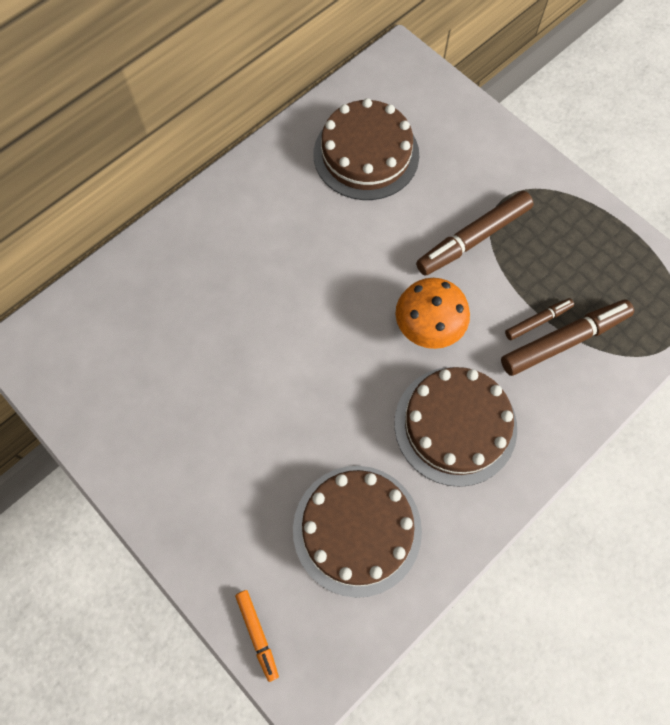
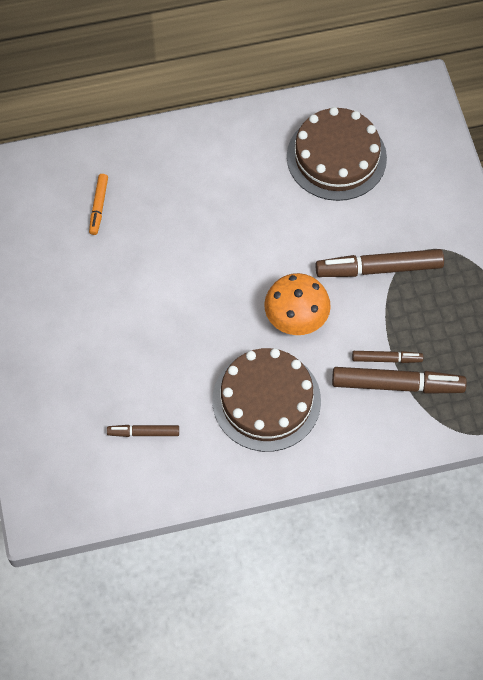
camera: 30 degrees right, 5 degrees down
orange marker [235,590,279,682] -> orange marker moved to [89,174,108,235]
brown cake [293,466,422,598] -> brown marker [107,425,179,437]

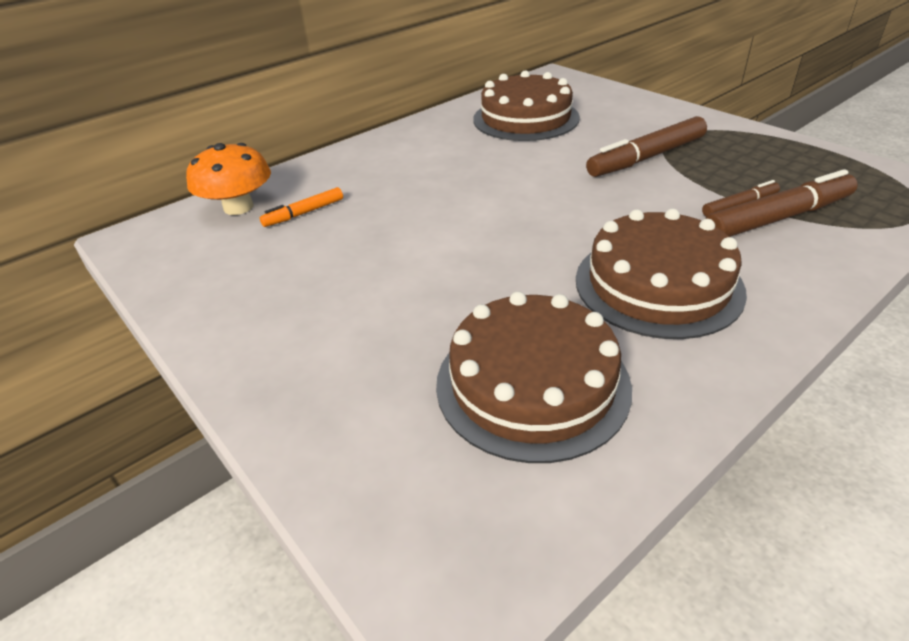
camera: 25 degrees left, 25 degrees down
orange marker [89,174,108,235] -> orange marker turned 75 degrees clockwise [260,187,343,227]
brown marker [107,425,179,437] -> brown cake [436,291,632,463]
orange mushroom [264,273,331,335] -> orange mushroom moved to [186,143,271,215]

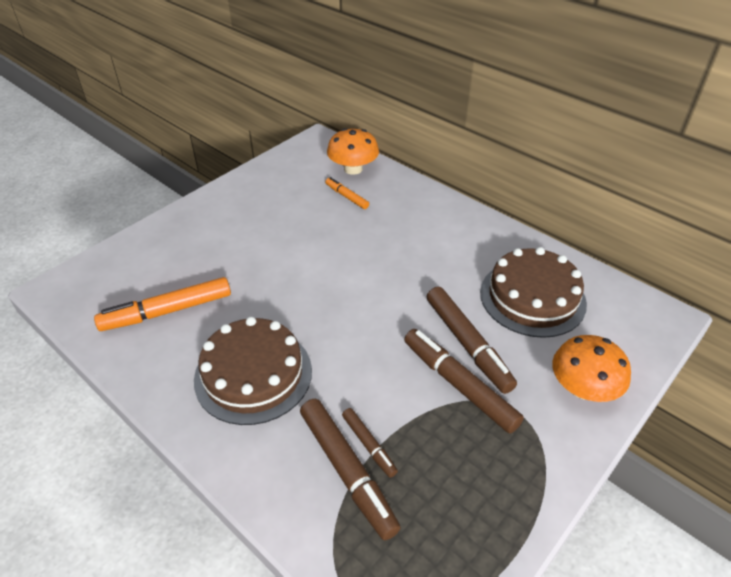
camera: 80 degrees right, 5 degrees up
brown cake [436,291,632,463] -> orange marker [94,277,231,331]
none -> brown marker [426,287,517,394]
none -> orange mushroom [552,335,631,402]

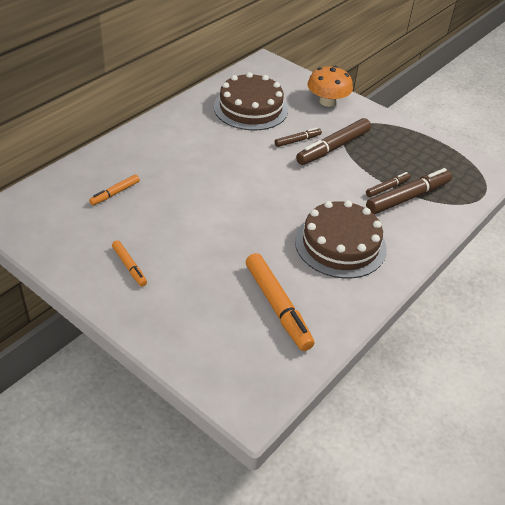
camera: 95 degrees left, 0 degrees up
orange mushroom [327,128,379,175] -> none
brown marker [426,287,517,394] -> brown marker [275,127,322,147], size x0.54
none -> orange marker [112,240,147,287]

